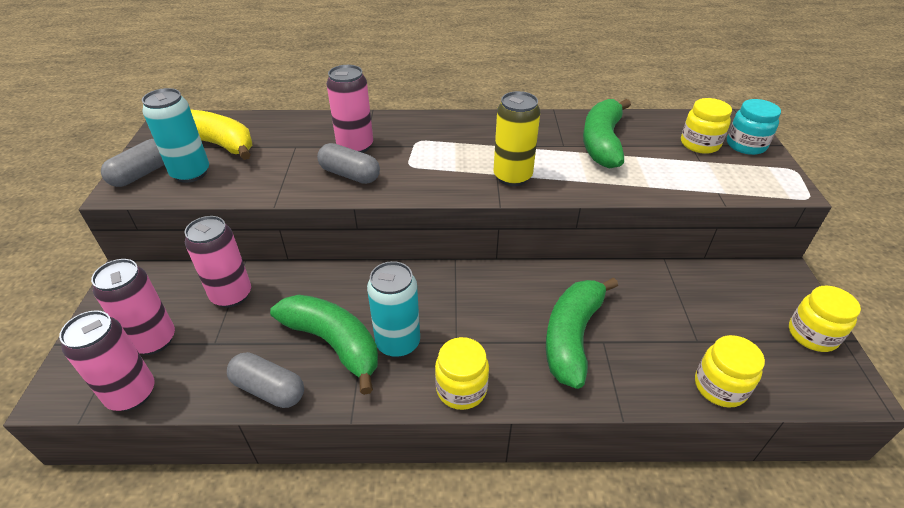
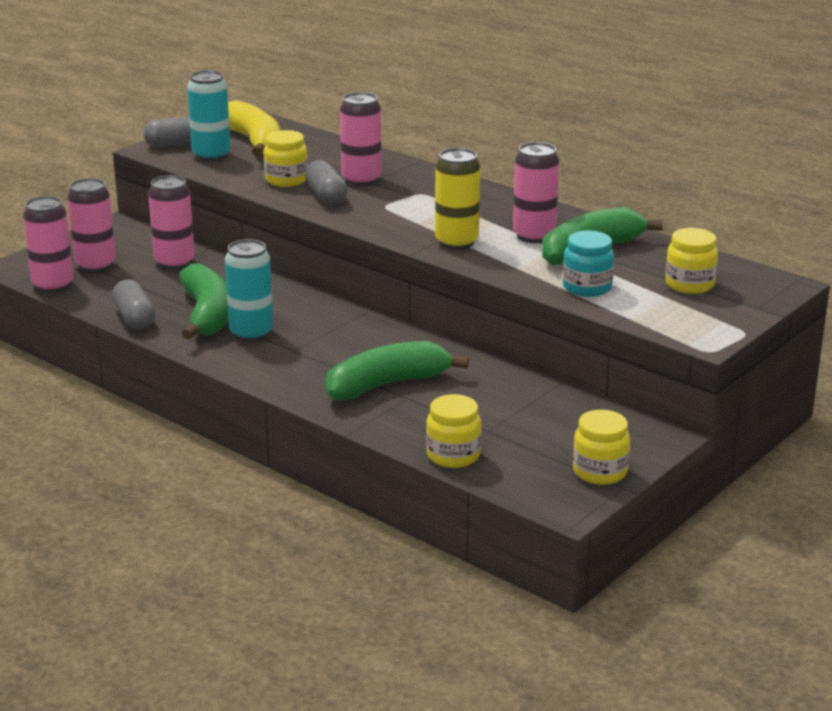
camera: 40 degrees right, 15 degrees down
yellow jar [435,337,489,410] -> yellow jar moved to [264,130,308,187]
turquoise jar [727,99,781,155] -> turquoise jar moved to [563,231,614,297]
none -> pink can [513,142,559,243]

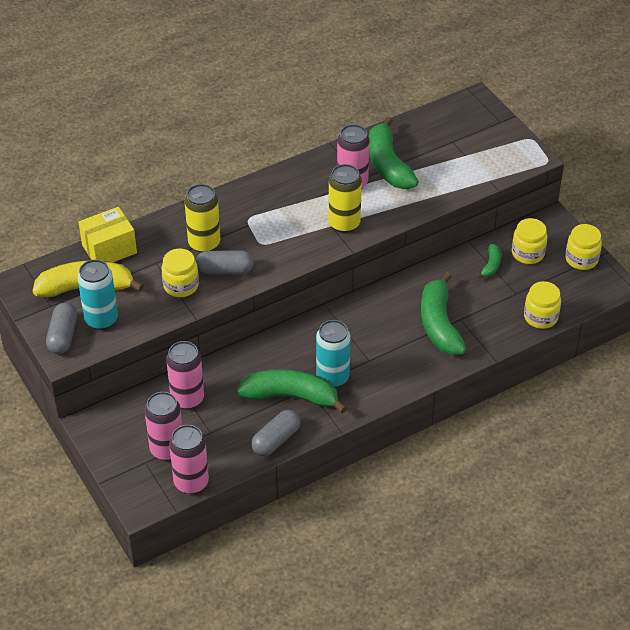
camera: 70 degrees left, 20 degrees up
grey capsule [112,280,155,329] -> grey capsule turned 45 degrees counterclockwise [251,410,301,456]
pink can [340,92,382,186] -> yellow can [185,184,220,253]
turquoise jar [563,231,614,297] -> none
yellow jar [665,228,718,294] -> yellow jar moved to [512,218,547,264]
none -> yellow box [78,207,137,262]
none -> green banana [477,244,501,278]

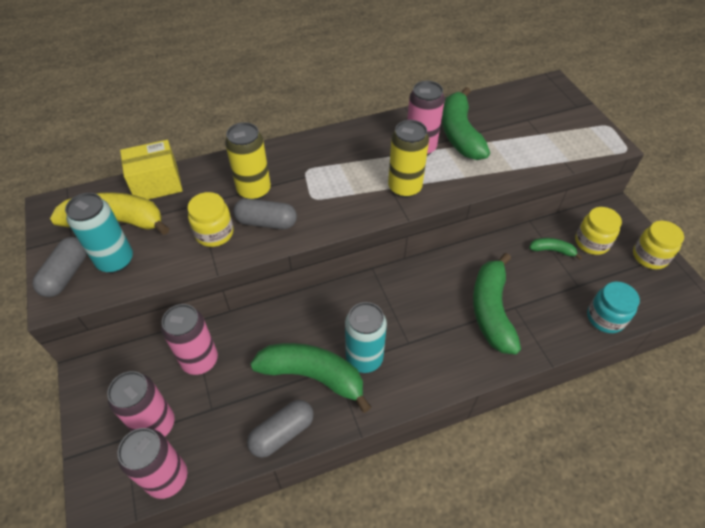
camera: 10 degrees right, 5 degrees up
green banana [477,244,501,278] -> green banana turned 105 degrees counterclockwise [529,238,582,260]
yellow jar [524,281,561,329] -> turquoise jar [587,282,640,333]

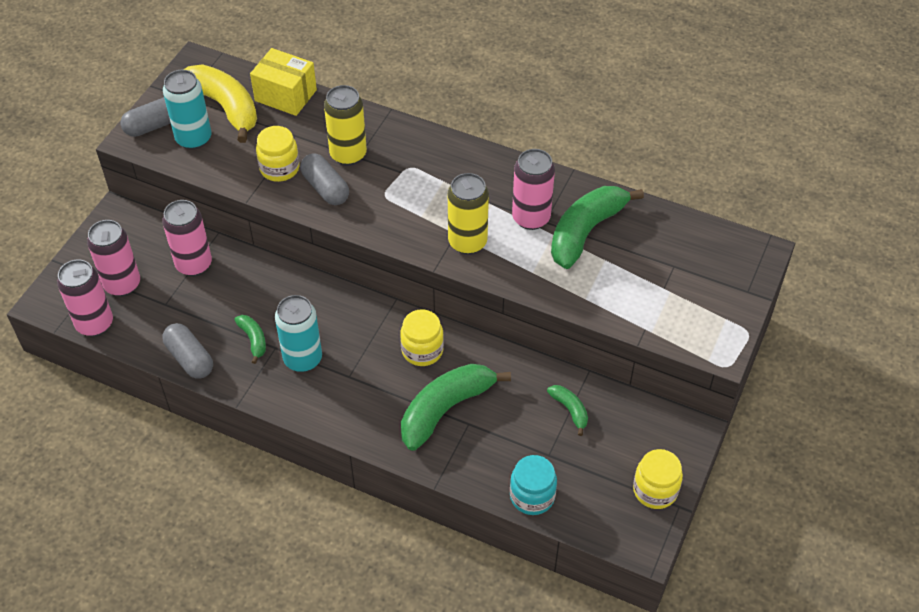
camera: 45 degrees right, 0 degrees up
grey capsule [247,400,314,458] -> grey capsule turned 45 degrees clockwise [162,323,213,379]
green banana [250,343,371,413] -> green banana [234,315,266,364], size x0.47
yellow jar [575,207,622,255] -> yellow jar moved to [400,309,444,366]

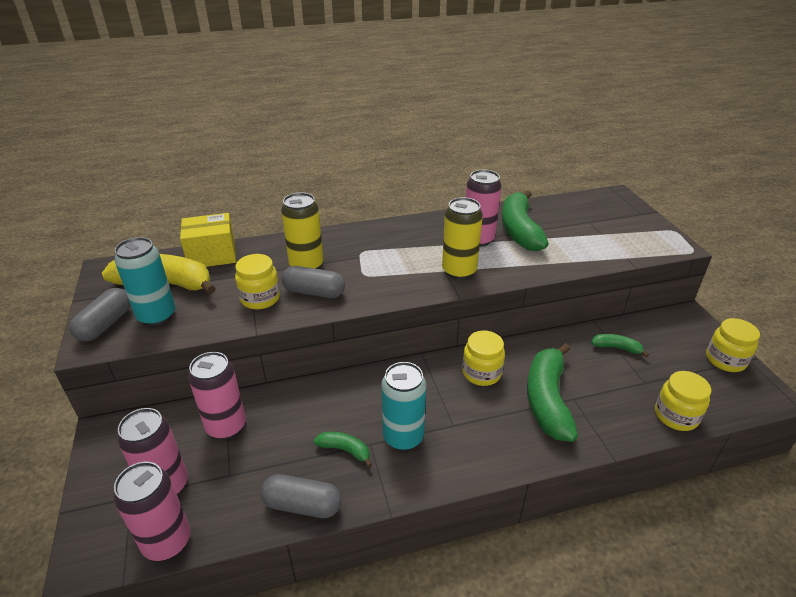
camera: 40 degrees left, 15 degrees down
turquoise jar [510,455,557,515] -> yellow jar [655,371,711,431]

